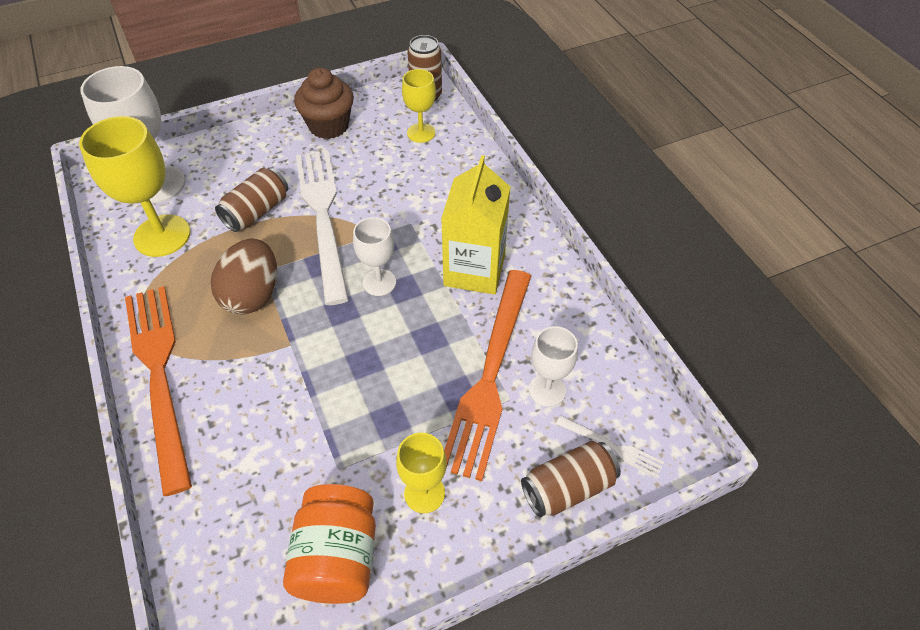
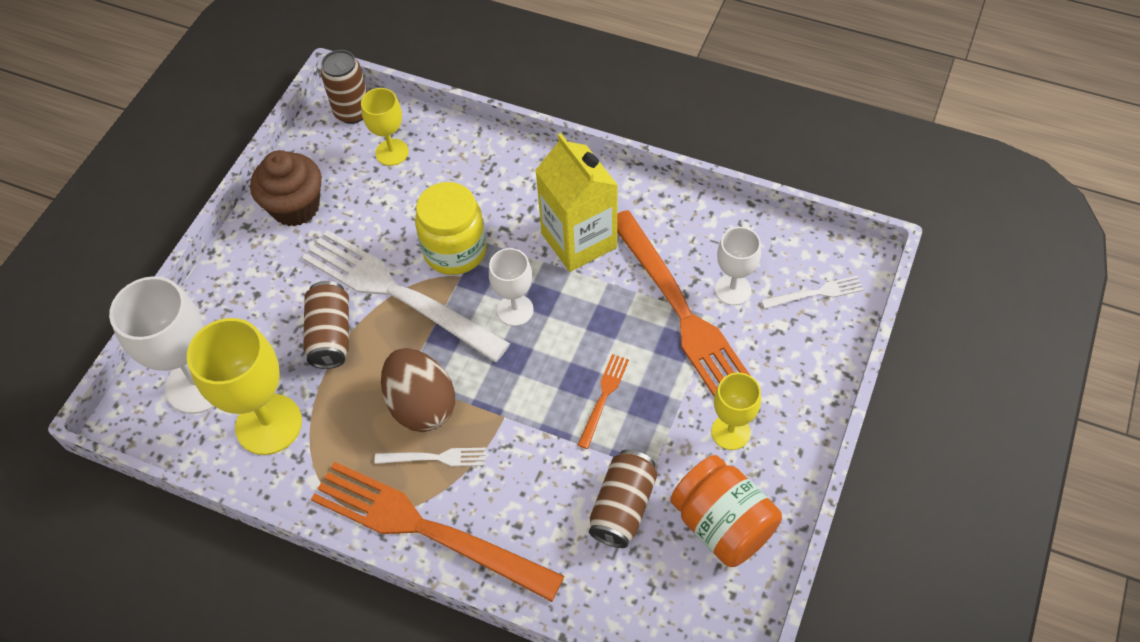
camera: 40 degrees left, 5 degrees up
brown can [521,441,621,518] -> brown can moved to [589,450,657,548]
none -> white fork [375,448,486,466]
none -> yellow jar [415,182,487,275]
none -> orange fork [578,354,629,449]

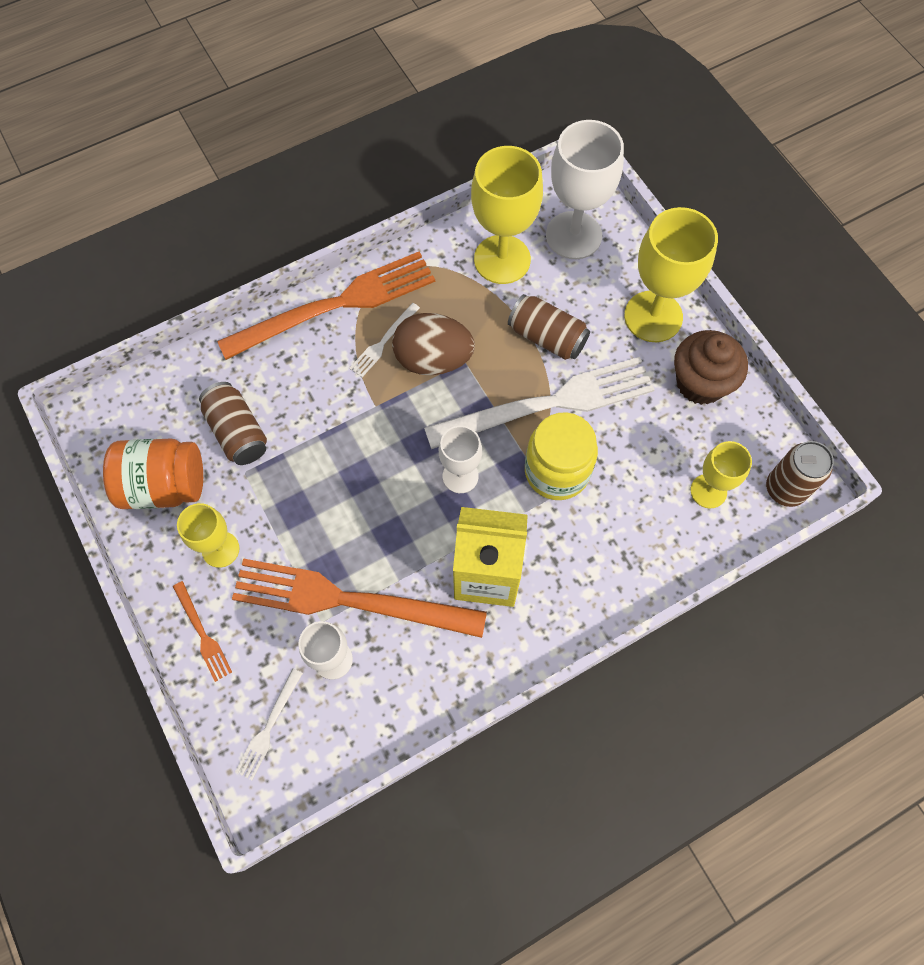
camera: 125 degrees right, 10 degrees up
orange fork [578,354,629,449] -> orange fork moved to [173,581,232,682]
none -> yellow goblet [624,207,718,342]

